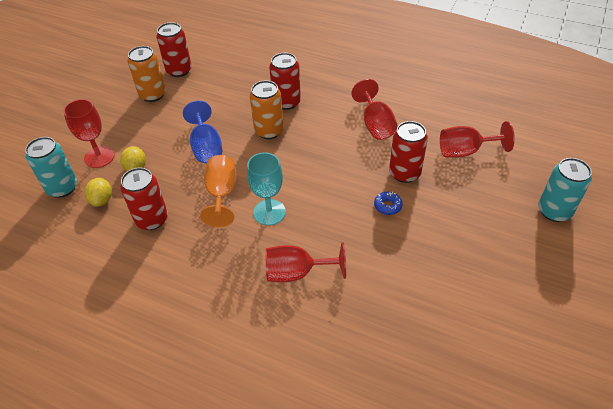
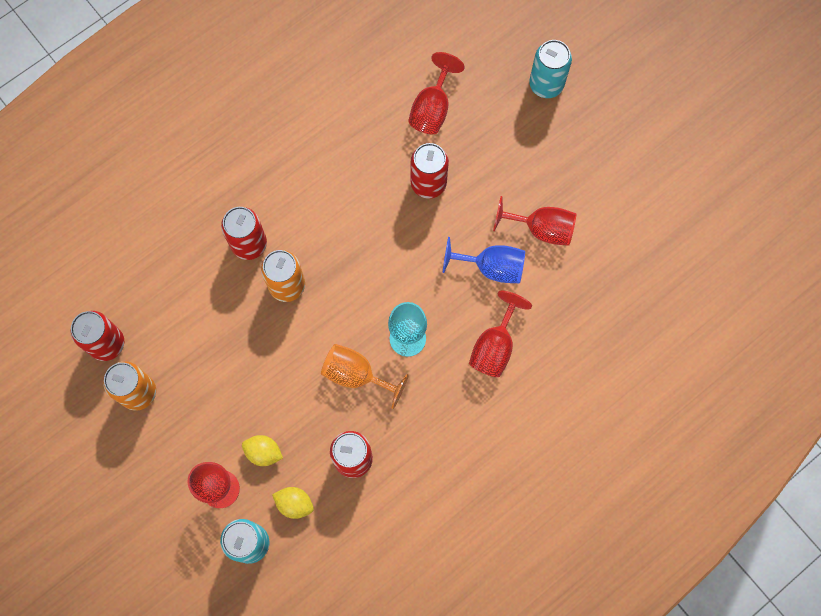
camera: 65 degrees left, 25 degrees up
blue goblet [183,101,222,163] -> blue goblet moved to [443,237,525,283]
red goblet [351,79,397,140] -> red goblet moved to [493,196,576,246]
blue donut [374,192,403,215] -> none

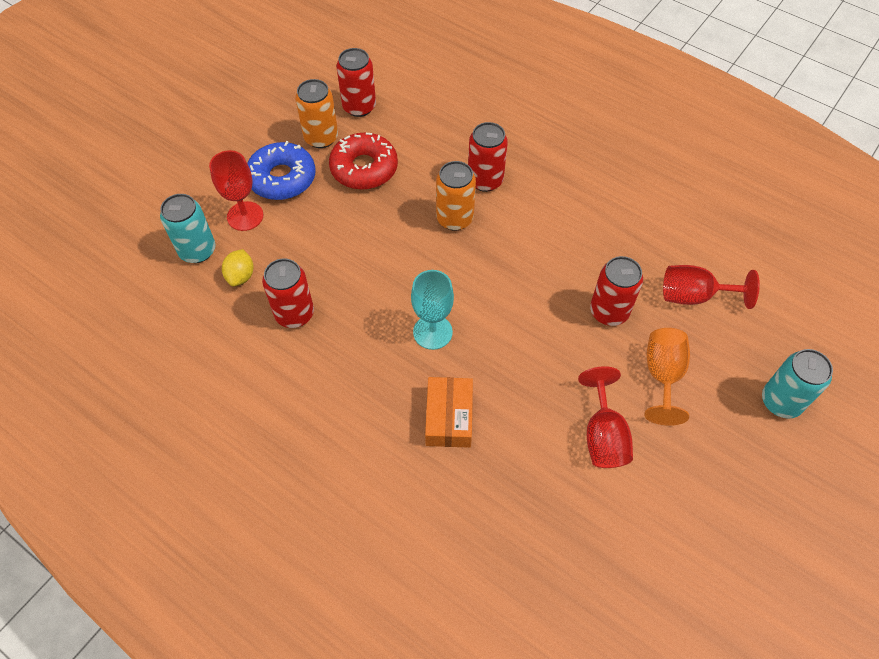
camera: 75 degrees right, 15 degrees down
yellow lemon [242,435,283,466] -> none
orange goblet [321,344,409,409] -> orange goblet moved to [645,328,690,426]
blue goblet [443,237,525,283] -> none
red goblet [469,291,532,377] -> orange box [425,377,473,448]
none -> blue donut [247,141,315,200]
none -> red donut [329,133,398,190]

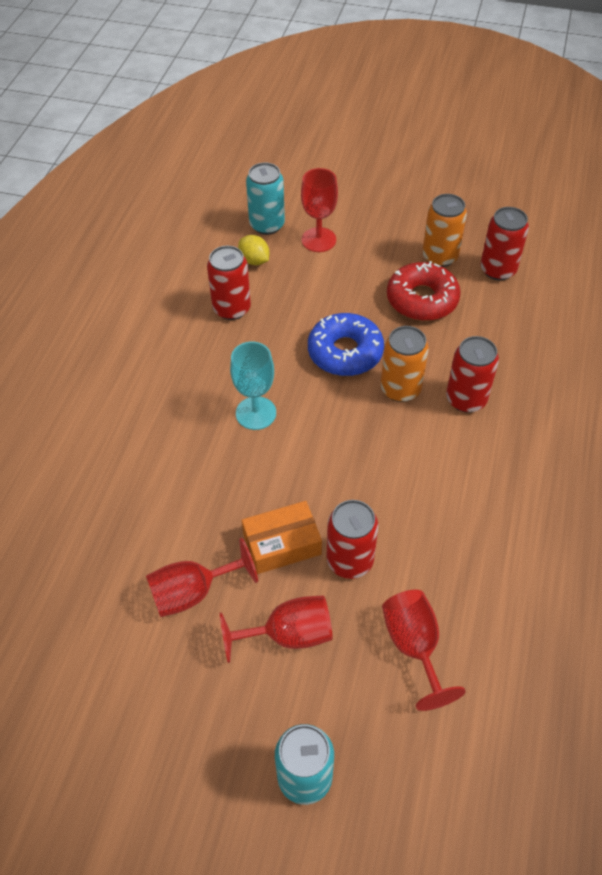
camera: 70 degrees right, 5 degrees down
yellow lemon [222,249,254,287] -> yellow lemon turned 60 degrees clockwise [238,235,269,265]
blue donut [247,141,315,200] -> blue donut moved to [308,313,384,376]
orange box [425,377,473,448] -> orange box moved to [242,501,322,574]
orange goblet [645,328,690,426] -> red goblet [220,595,333,663]

